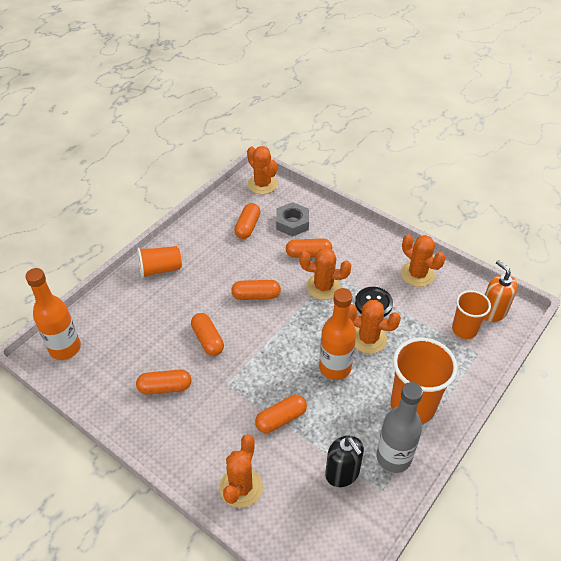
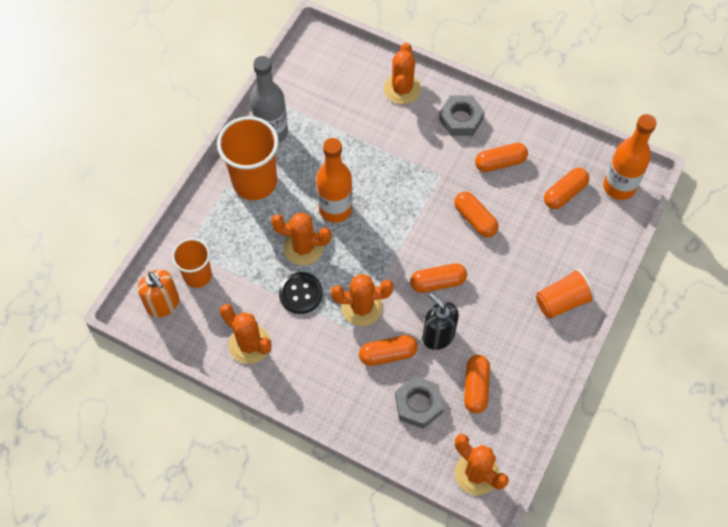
camera: 170 degrees right, 15 degrees up
orange capsule [255,395,307,433] -> orange capsule moved to [544,168,589,209]
black soap dispenser [325,436,364,487] -> black soap dispenser moved to [422,293,459,350]
none -> grey nut [439,95,485,136]

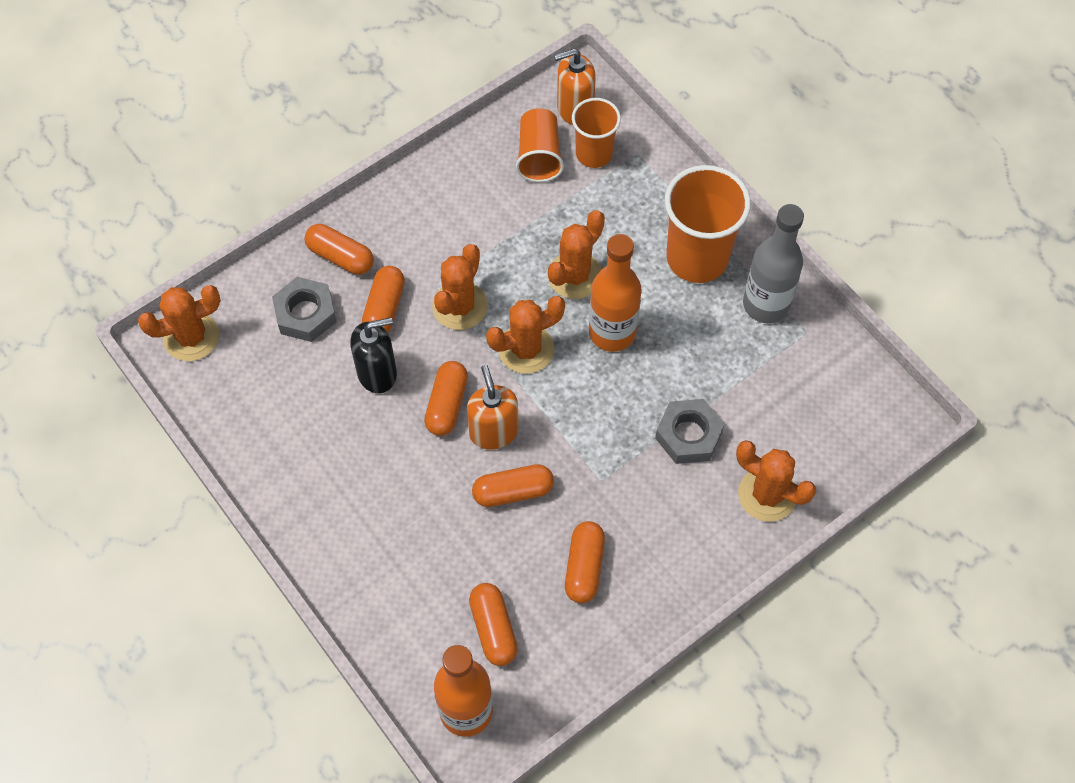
camera: 115 degrees right, 0 degrees up
orange cactus [220,304,271,364] -> orange cactus moved to [486,296,565,374]
black button [279,272,323,314] -> none
grey nut [439,95,485,136] -> grey nut moved to [655,399,724,464]
orange capsule [464,355,490,413] -> orange capsule moved to [305,224,374,275]
orange cup [536,268,595,319] -> orange cup moved to [516,108,564,182]
none -> orange soap dispenser [467,365,519,450]

